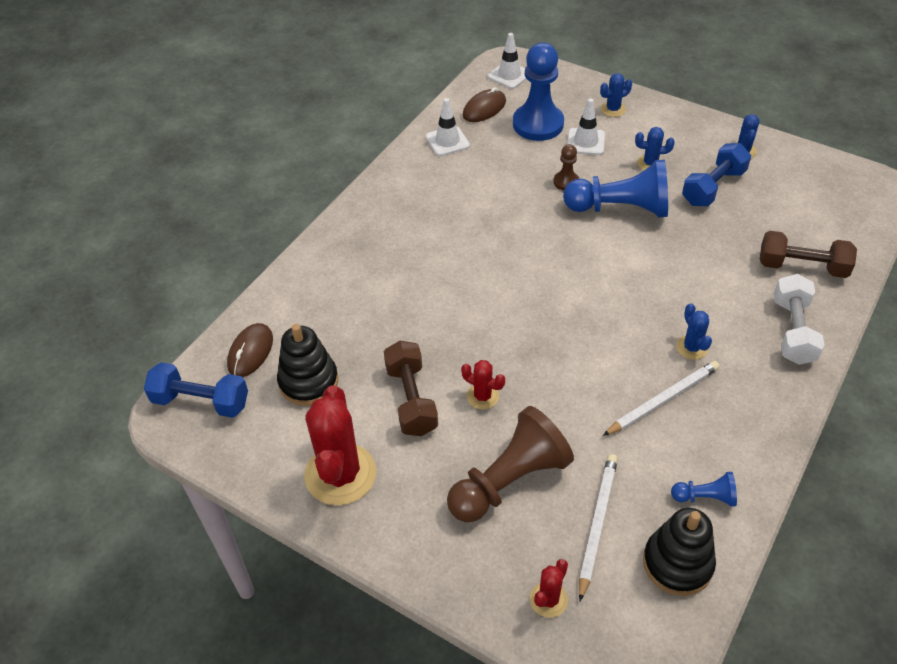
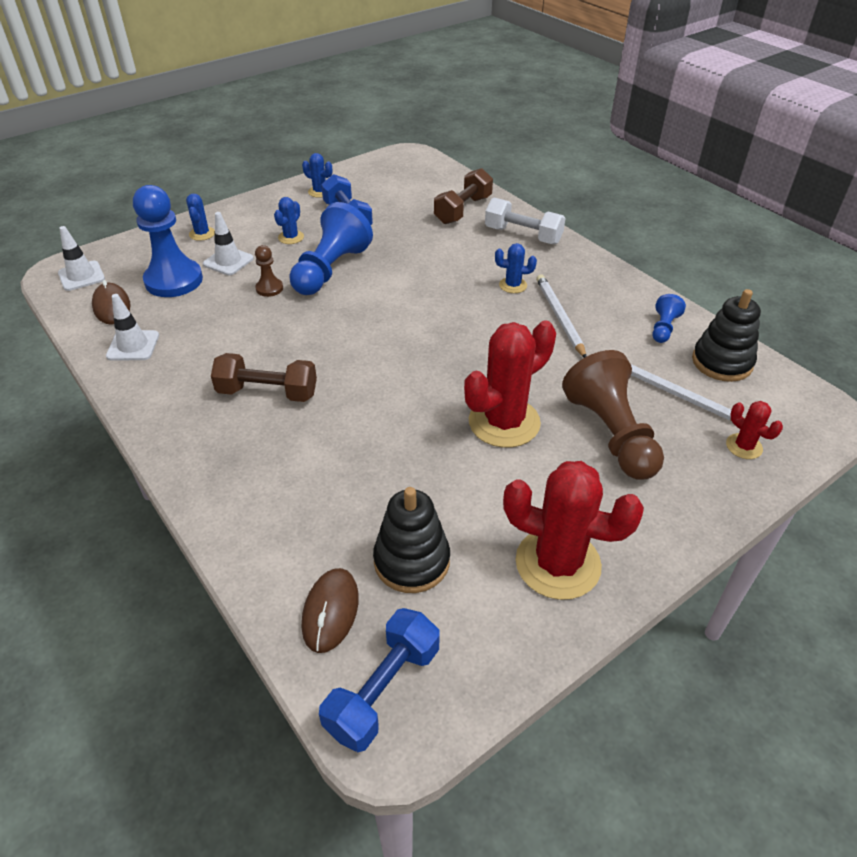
camera: 70 degrees left, 5 degrees down
brown mouse [227,323,273,377] -> brown mouse turned 60 degrees clockwise [302,568,359,653]
brown dumbbell [384,341,438,436] -> brown dumbbell moved to [211,353,317,402]
red cactus [461,360,505,410] -> red cactus [464,320,556,448], size x2.09

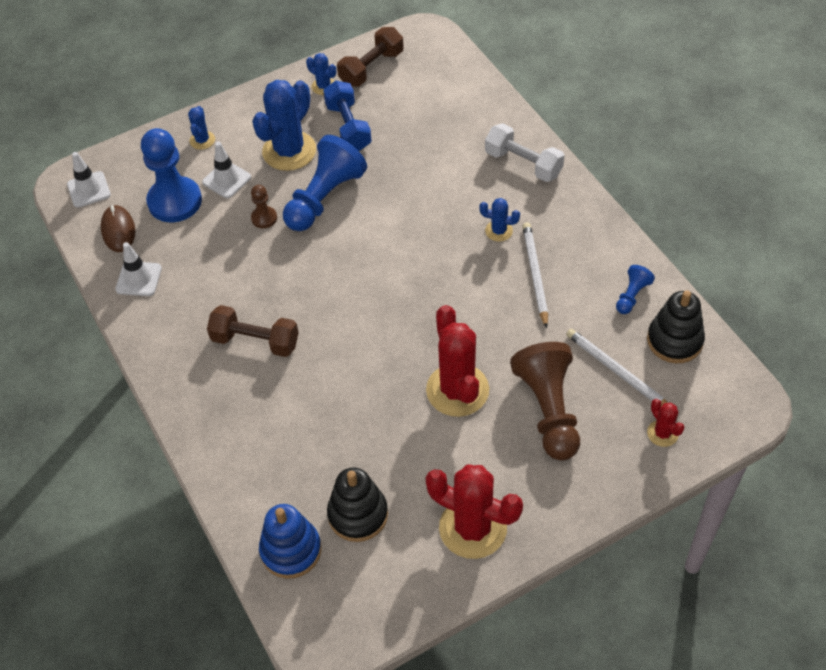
camera: 10 degrees right, 10 degrees up
blue cactus [274,197,304,244] -> blue cactus [252,80,316,171], size x2.09
brown mouse [302,568,359,653] -> blue stacking toy [259,504,321,579]
blue dumbbell [319,608,440,752] -> none
brown dumbbell [434,168,493,224] -> brown dumbbell moved to [337,27,404,87]
red cactus [464,320,556,448] -> red cactus turned 75 degrees counterclockwise [426,305,489,417]

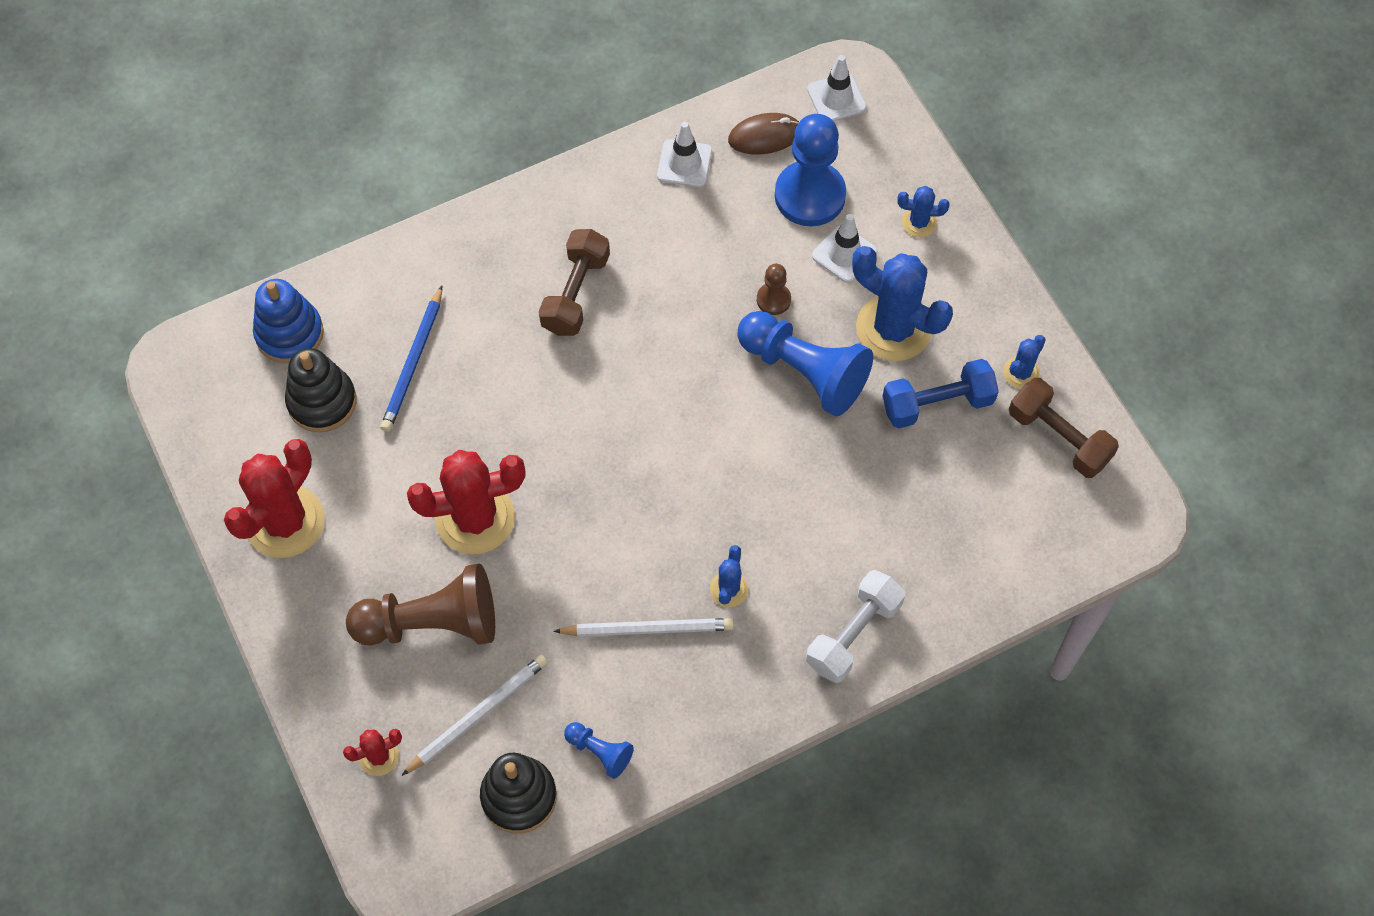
camera: 90 degrees right, 10 degrees up
none -> blue pencil [380,286,442,432]

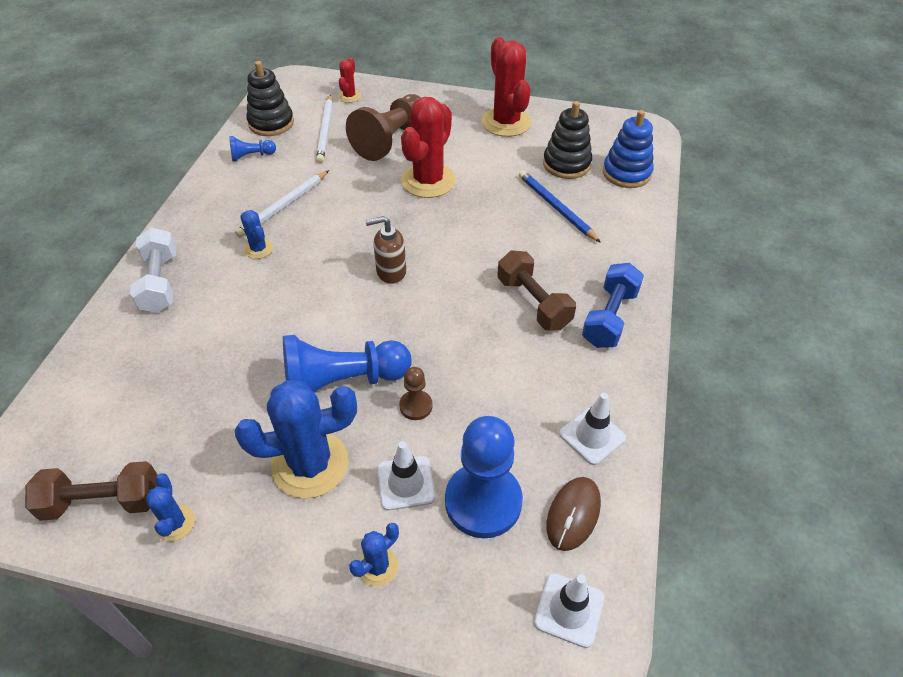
camera: 130 degrees right, 15 degrees down
blue dumbbell [883,359,999,428] -> blue dumbbell moved to [582,263,644,348]
none -> brown soap dispenser [365,216,406,284]

